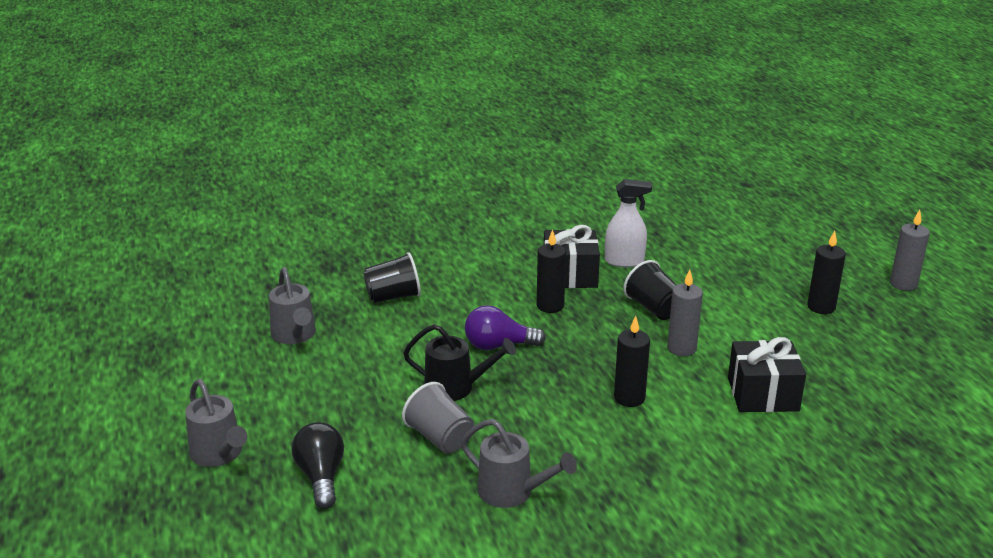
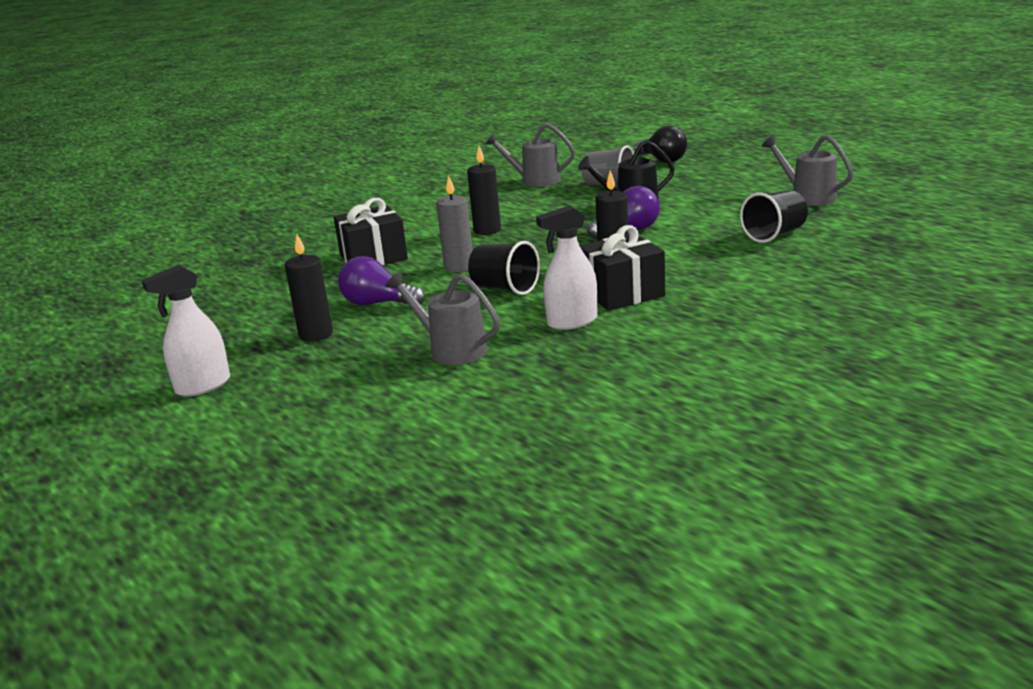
camera: 160 degrees right, 5 degrees down
grey watering can [185,379,247,467] -> grey watering can moved to [385,271,500,365]
grey candle [890,210,930,291] -> white spray bottle [141,265,230,397]
none -> purple light bulb [338,256,425,306]

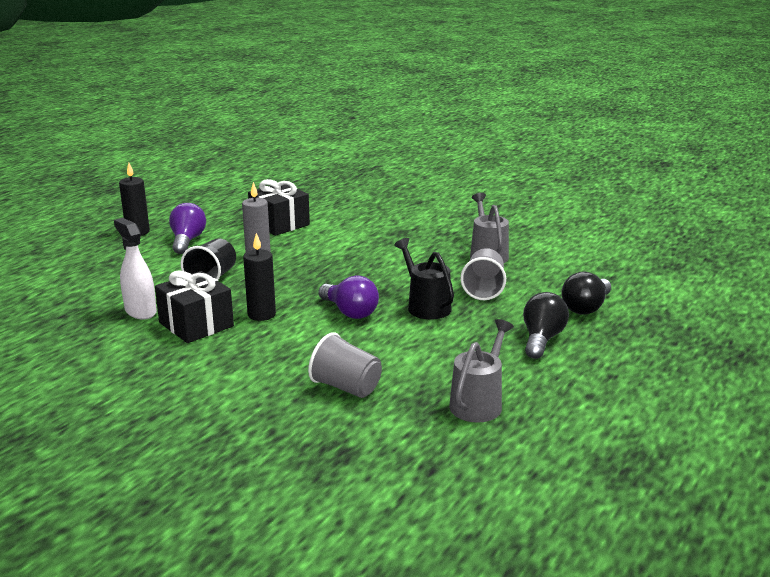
camera: 70 degrees right, 0 degrees up
white spray bottle [141,265,230,397] -> none
grey watering can [385,271,500,365] -> none
black candle [467,146,501,235] -> none
black cup [740,190,808,243] -> grey cup [308,332,382,398]
none -> black light bulb [523,292,569,359]

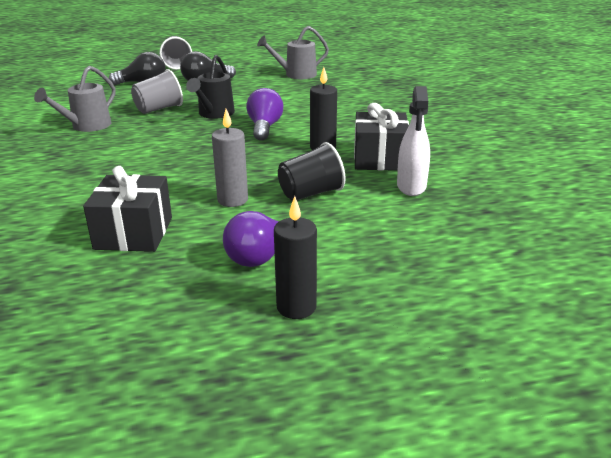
camera: 135 degrees left, 5 degrees up
grey cup [308,332,382,398] -> grey cup moved to [159,36,192,70]

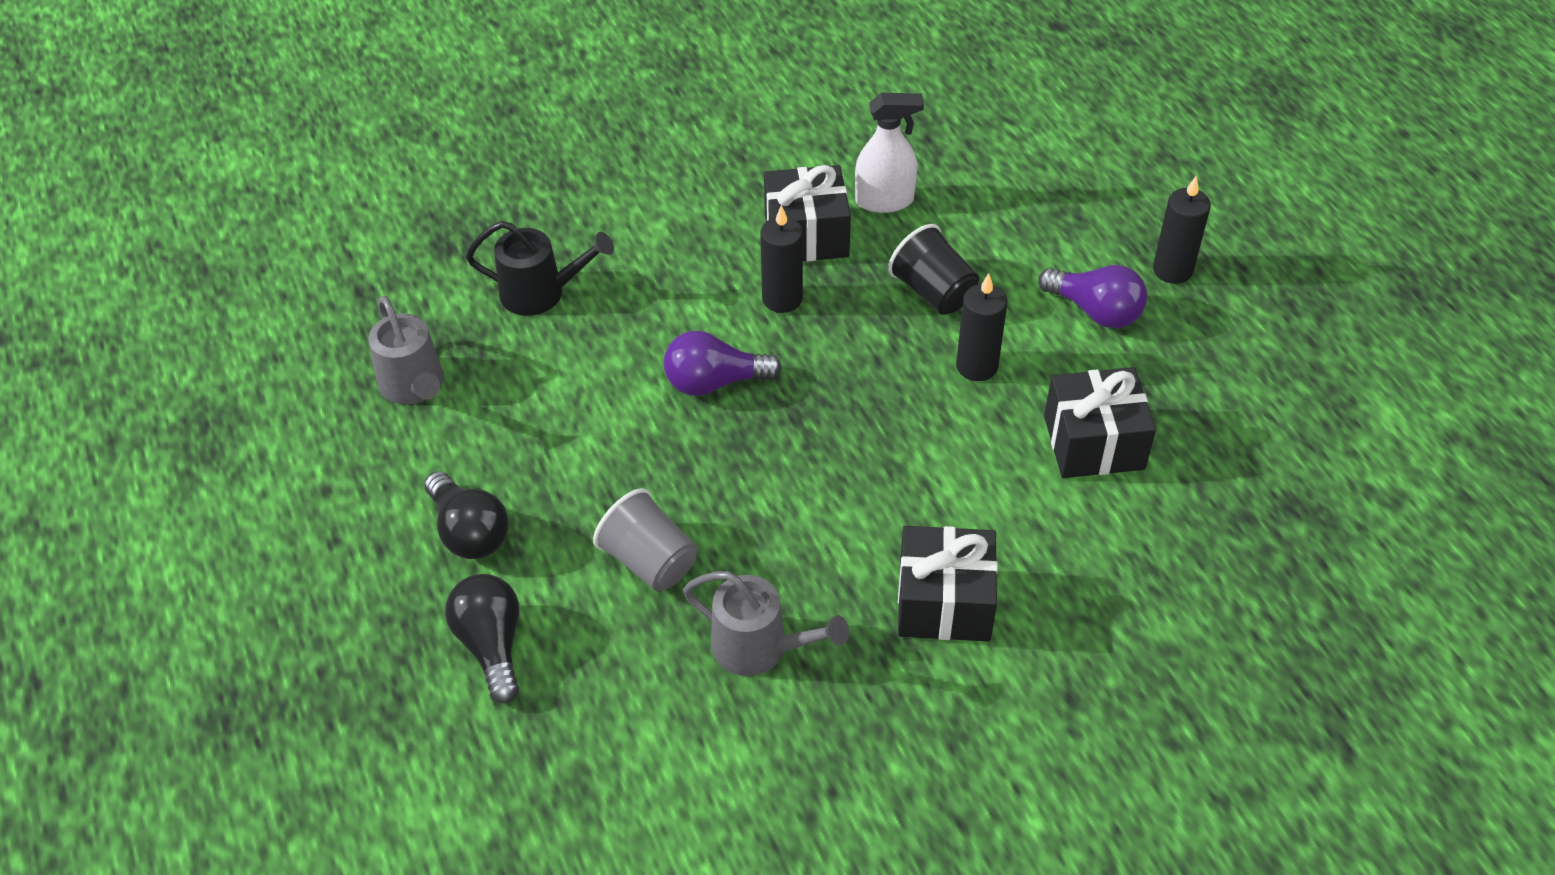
camera: 100 degrees left, 20 degrees up
grey cup [159,36,192,70] -> none
black watering can [186,55,235,119] -> black watering can moved to [466,221,614,316]
grey candle [212,109,248,207] -> black candle [956,273,1007,381]
none -> black gift [898,526,998,642]

